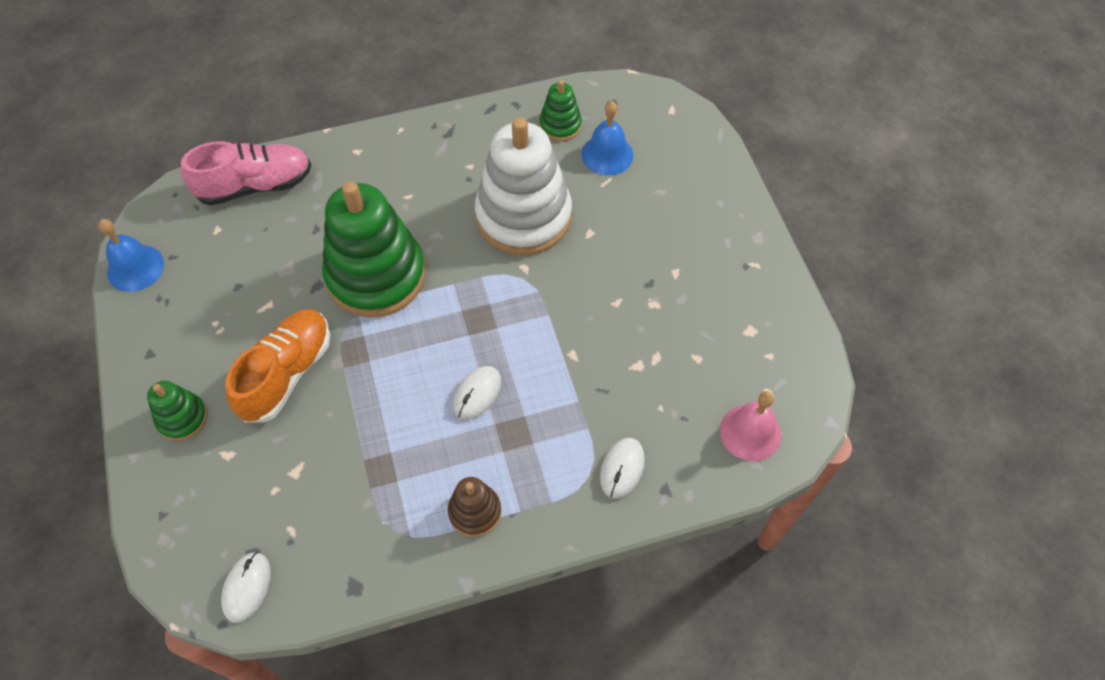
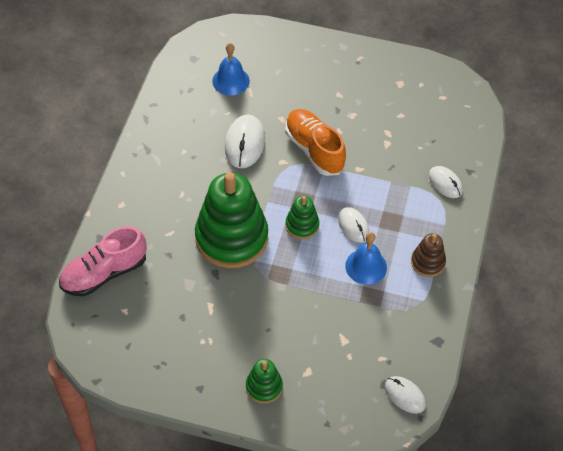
camera: 60 degrees left, 5 degrees down
blue bell [98,219,164,292] -> blue bell moved to [345,232,387,285]
pink shoe [181,141,311,205] -> pink shoe turned 135 degrees counterclockwise [59,226,146,296]
orange shoe [226,309,330,423] -> orange shoe moved to [285,109,346,176]
white stacking toy [475,117,572,255] -> white mouse [225,115,265,168]
green stacking toy [539,80,582,141] -> green stacking toy moved to [286,196,319,239]
pink bell [720,391,781,461] -> none

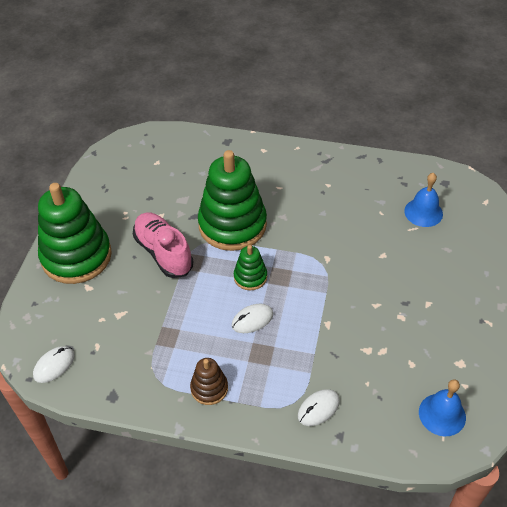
camera: 90 degrees right, 5 degrees down
pink shoe [59,226,146,296] -> pink shoe moved to [133,212,193,278]
white mouse [225,115,265,168] -> none
green stacking toy [246,359,283,404] -> green stacking toy [38,183,112,284], size x2.15
orange shoe [285,109,346,176] -> none
blue bell [345,232,387,285] -> blue bell moved to [419,379,466,436]

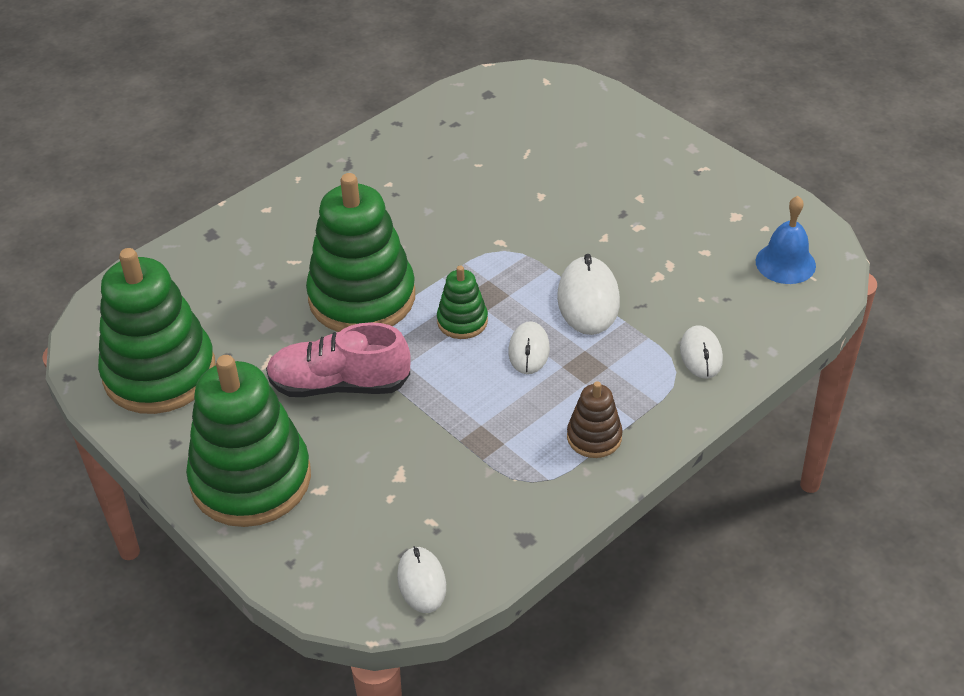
camera: 55 degrees left, 5 degrees down
blue bell [404,173,443,227] -> none
none -> green stacking toy [98,248,216,414]
none -> white mouse [557,254,620,335]

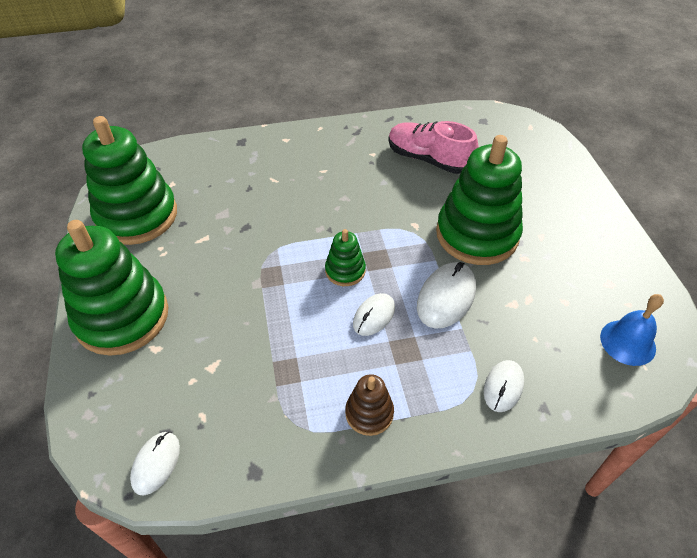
camera: 30 degrees right, 5 degrees up
pink shoe [266,322,411,397] -> pink shoe moved to [388,121,478,174]
green stacking toy [306,173,415,332] -> green stacking toy moved to [436,135,523,265]

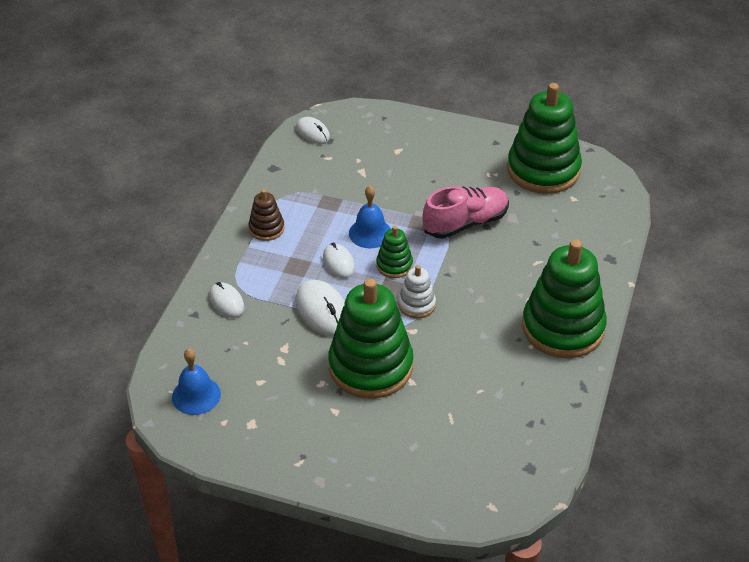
camera: 120 degrees right, 5 degrees down
green stacking toy [55,220,168,356] -> green stacking toy moved to [522,240,607,358]
pink shoe [388,121,478,174] -> pink shoe moved to [422,186,509,239]
none -> blue bell [349,186,391,248]
none -> white stacking toy [398,265,436,318]

